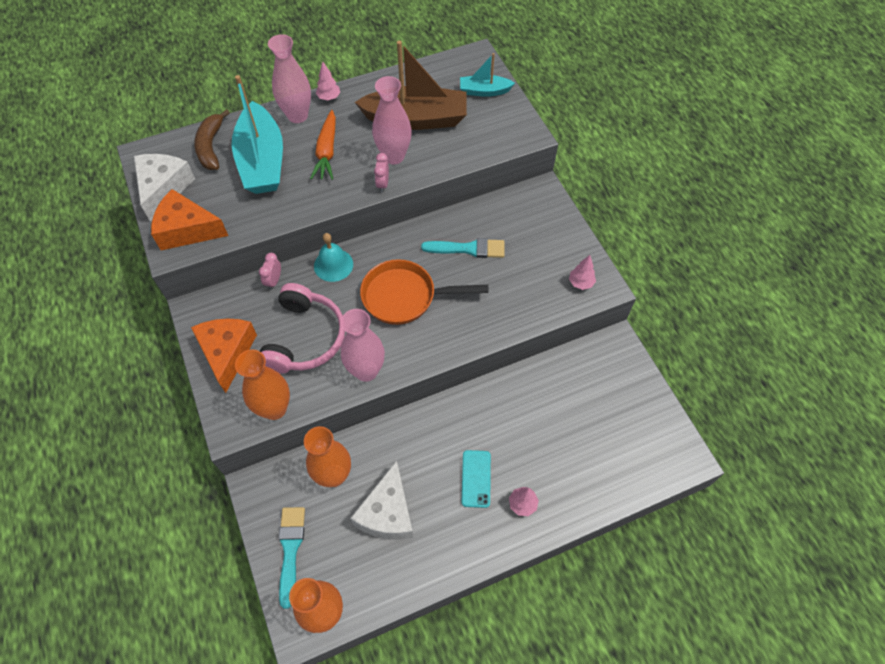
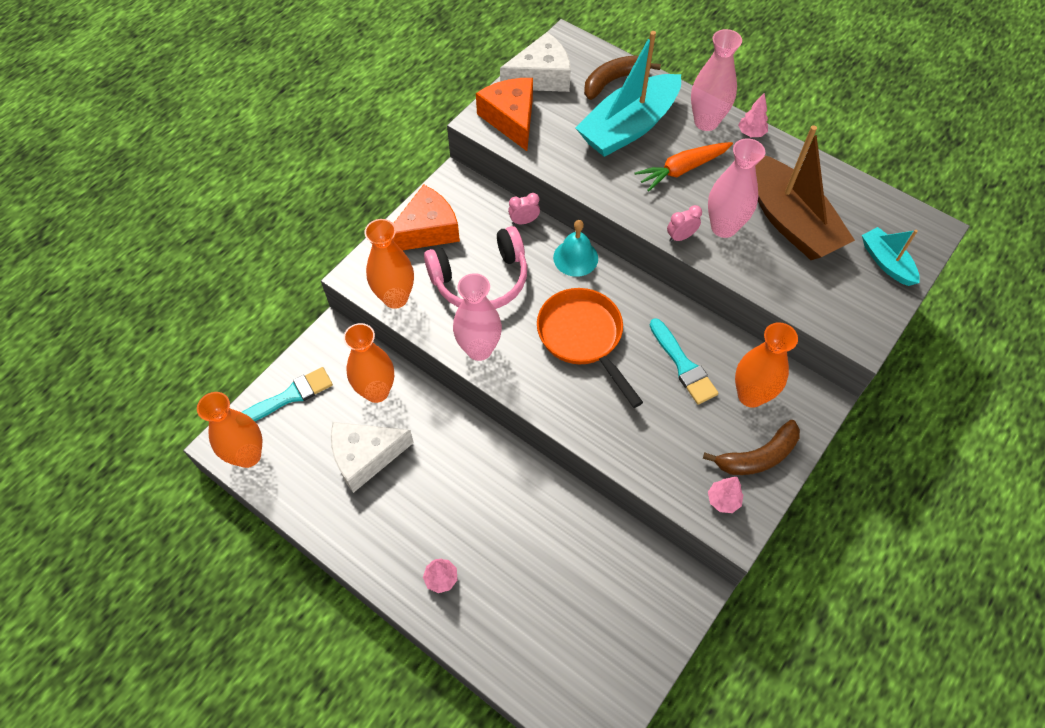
camera: 60 degrees right, 0 degrees up
turquoise phone [462,450,491,508] -> none
none -> brown banana [703,420,800,475]
none -> orange vase [735,322,798,408]

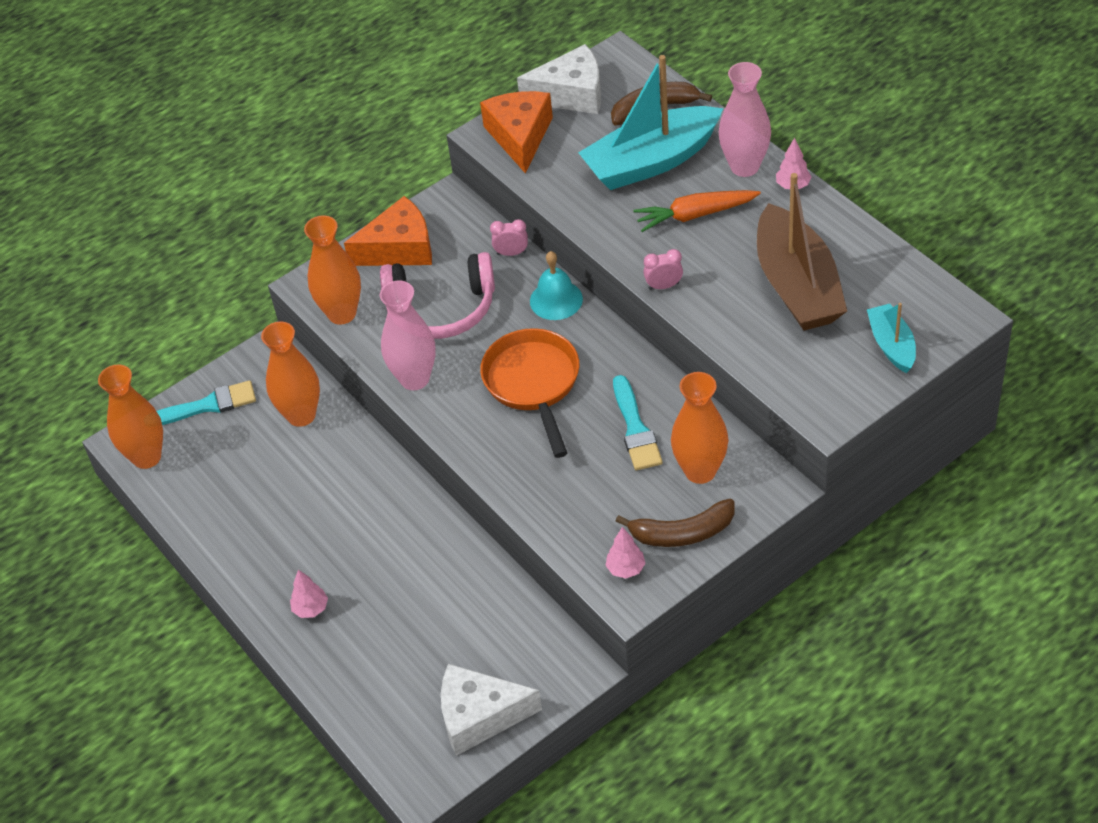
camera: 20 degrees right, 10 degrees down
white cheese [331,422,414,493] -> white cheese moved to [441,664,542,756]
pink vase [708,138,765,238] -> none

